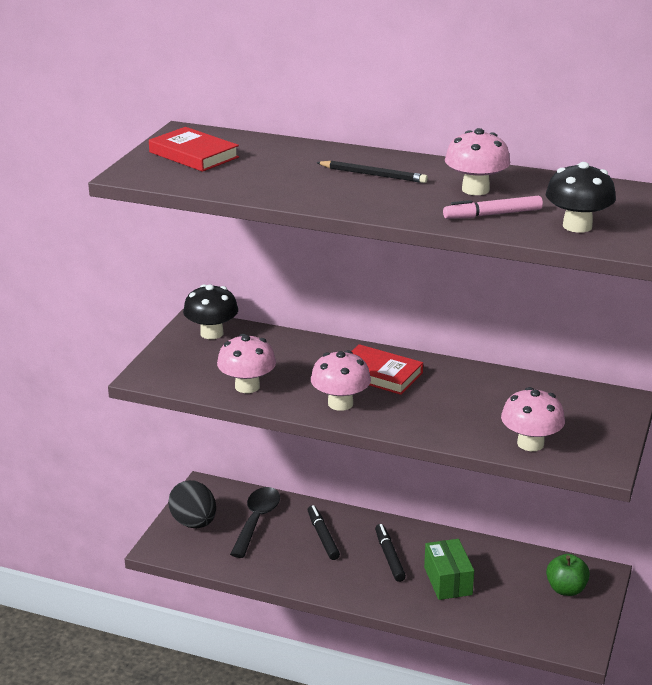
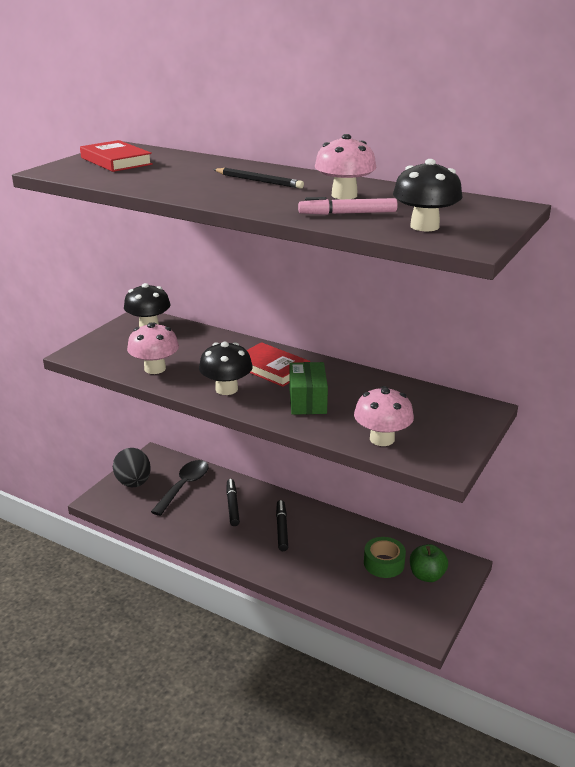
camera: 10 degrees right, 0 degrees up
pink mushroom [311,350,371,411] -> black mushroom [199,342,253,395]
green box [424,539,474,600] -> green box moved to [289,362,328,415]
none -> green tape [364,537,406,578]

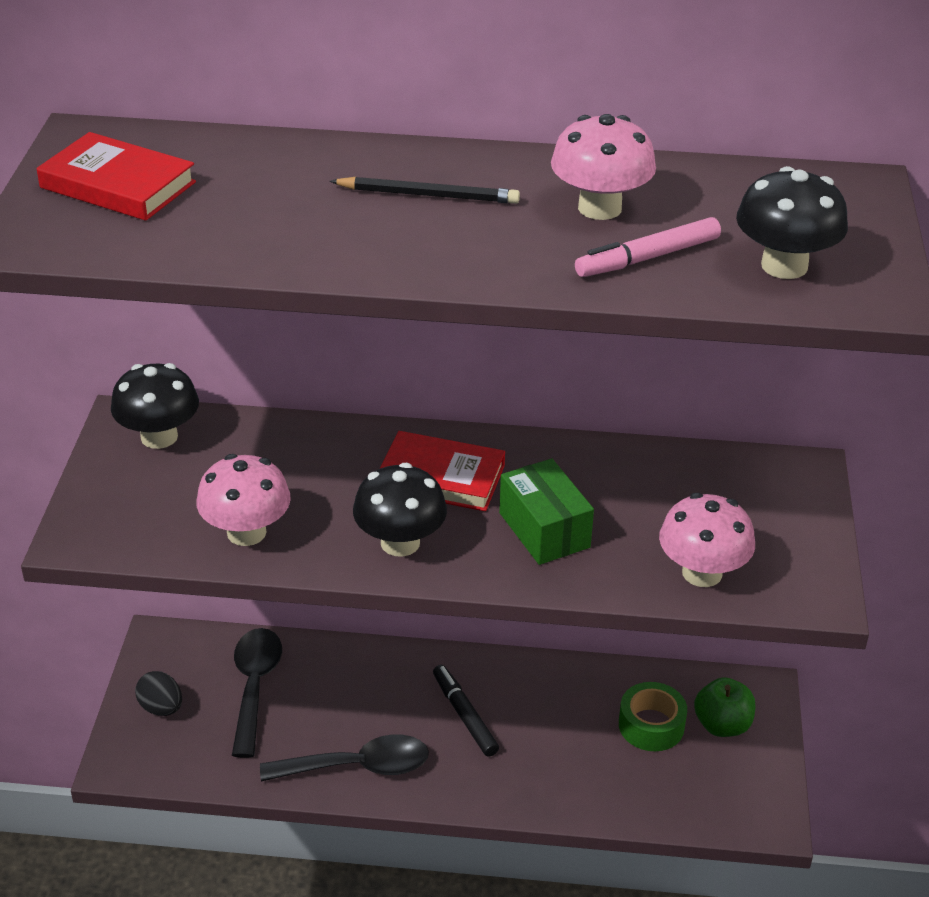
camera: 25 degrees left, 10 degrees up
black egg [113,448,151,487] -> black egg [135,671,182,716], size x0.61
black marker [226,479,240,526] -> none
none -> black spoon [260,735,429,781]

